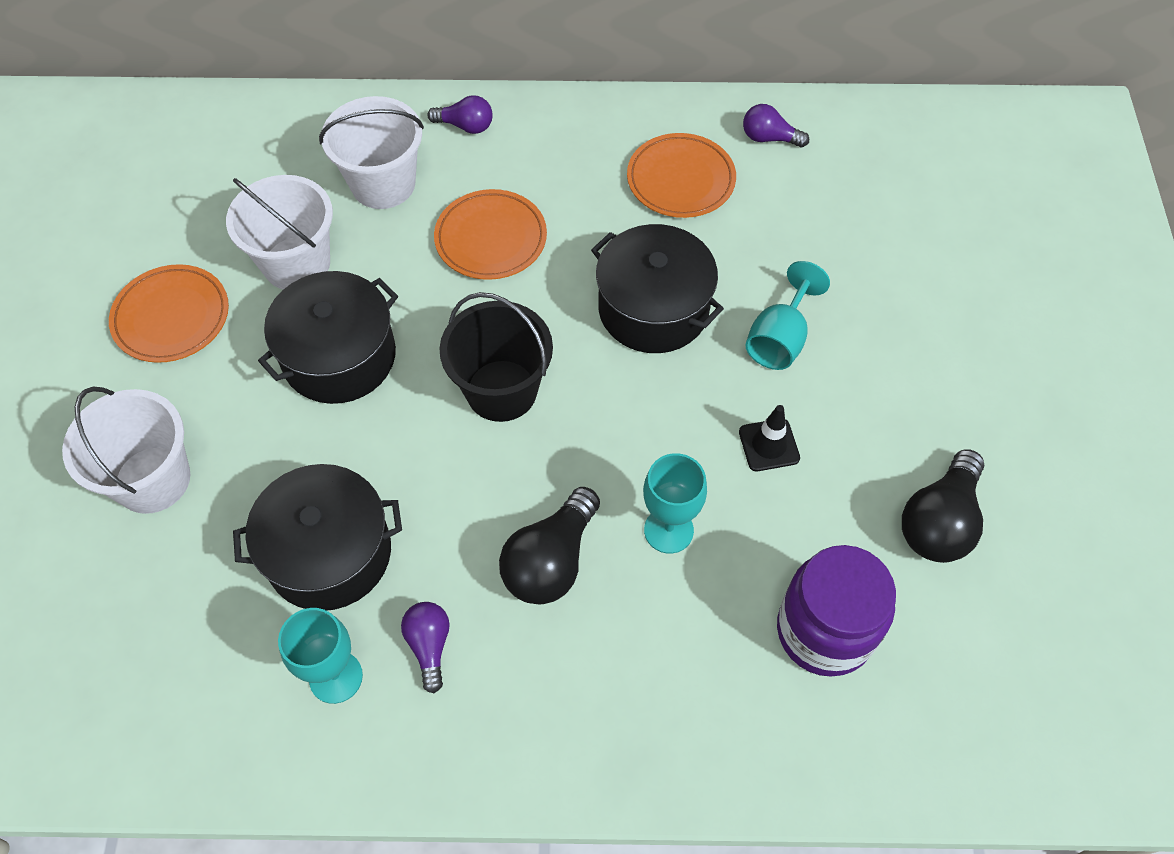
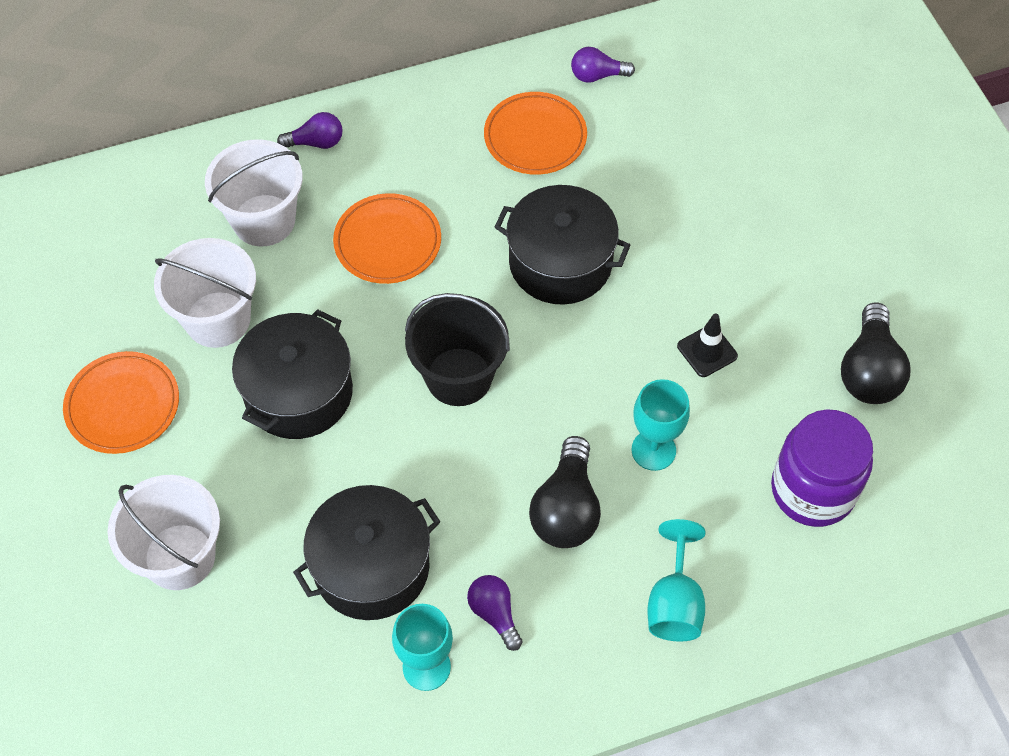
camera: 20 degrees left, 0 degrees up
turquoise goblet [746,261,830,370] -> turquoise goblet moved to [647,519,705,642]

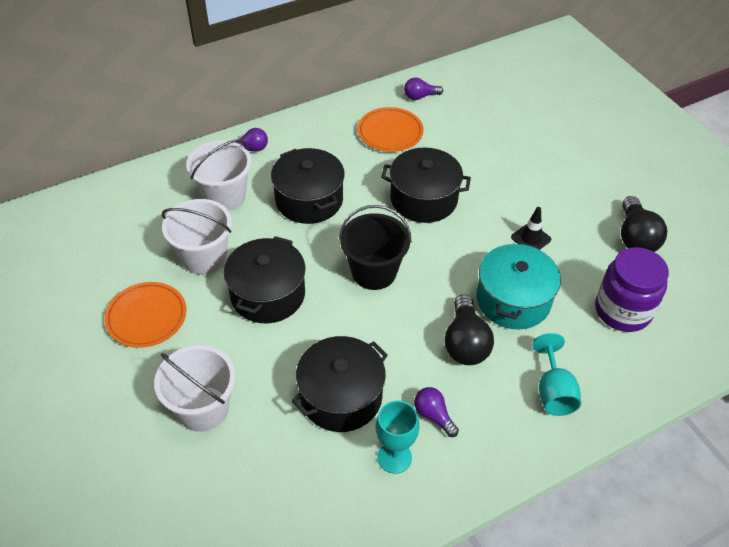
camera: 10 degrees left, 10 degrees down
orange plate [333,193,441,284] -> black pot [271,148,345,224]
turquoise goblet [632,379,690,471] -> turquoise pot [477,242,561,329]

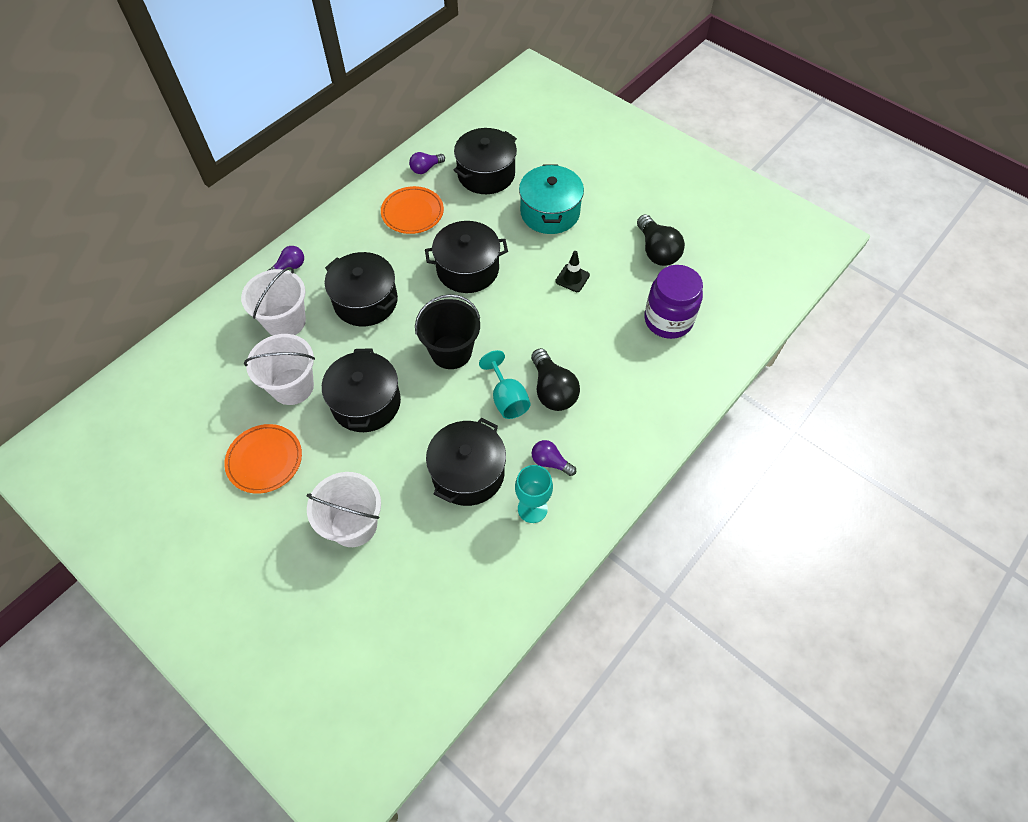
camera: 20 degrees left, 10 degrees up
turquoise pot [477,242,561,329] -> turquoise pot moved to [519,164,584,234]
turquoise goblet [532,333,581,416] -> turquoise goblet moved to [479,350,531,419]
none -> black pot [454,128,517,194]

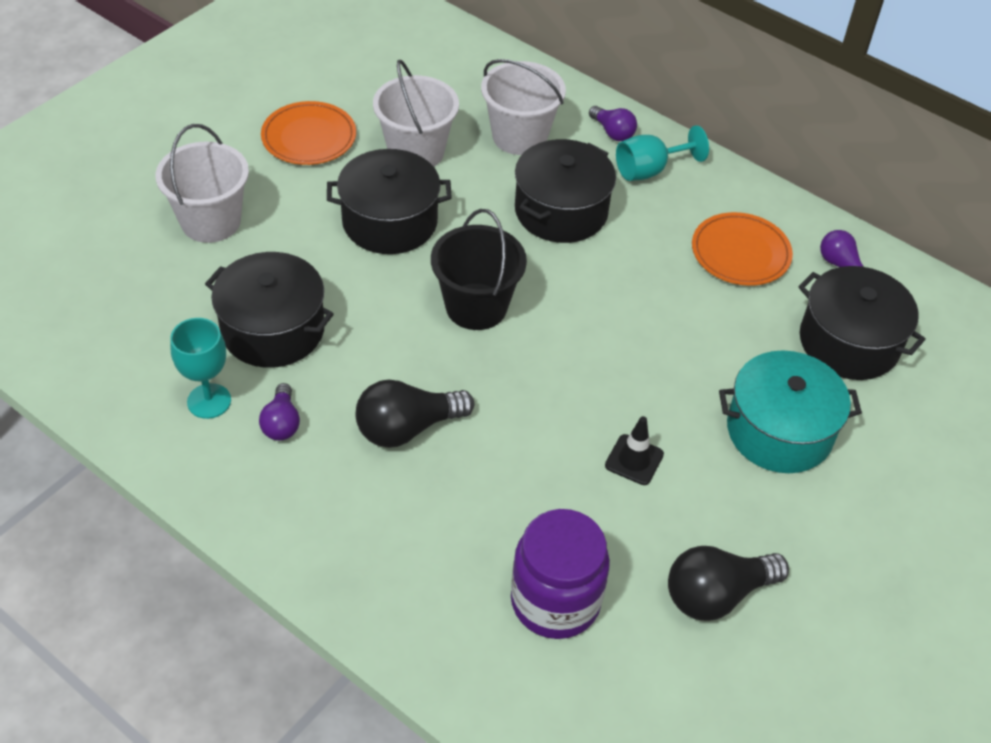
camera: 85 degrees right, 10 degrees down
black pot [425,221,508,293] -> none
turquoise goblet [479,350,531,419] -> turquoise goblet moved to [616,125,709,181]
purple light bulb [532,440,576,476] -> purple light bulb turned 150 degrees clockwise [259,383,300,441]

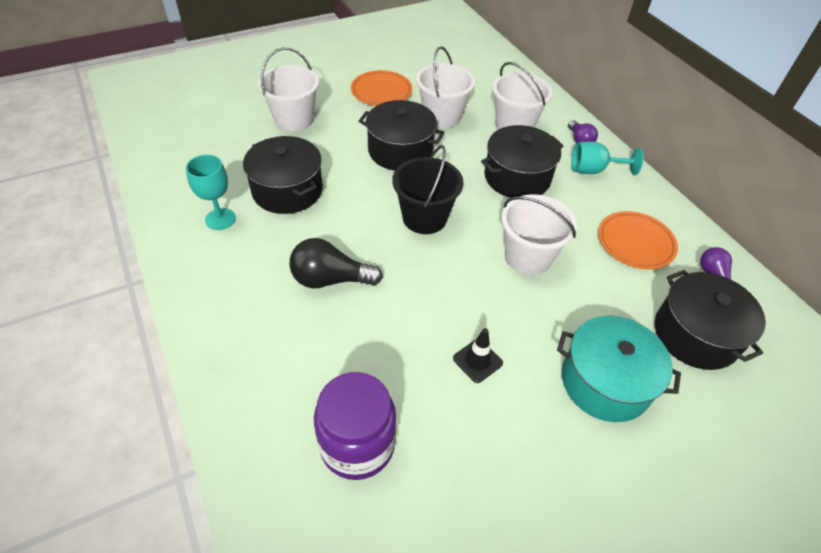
camera: 25 degrees right, 0 degrees up
purple light bulb [259,383,300,441] -> none
black light bulb [668,546,789,621] -> none
none -> white bucket [501,194,577,275]

